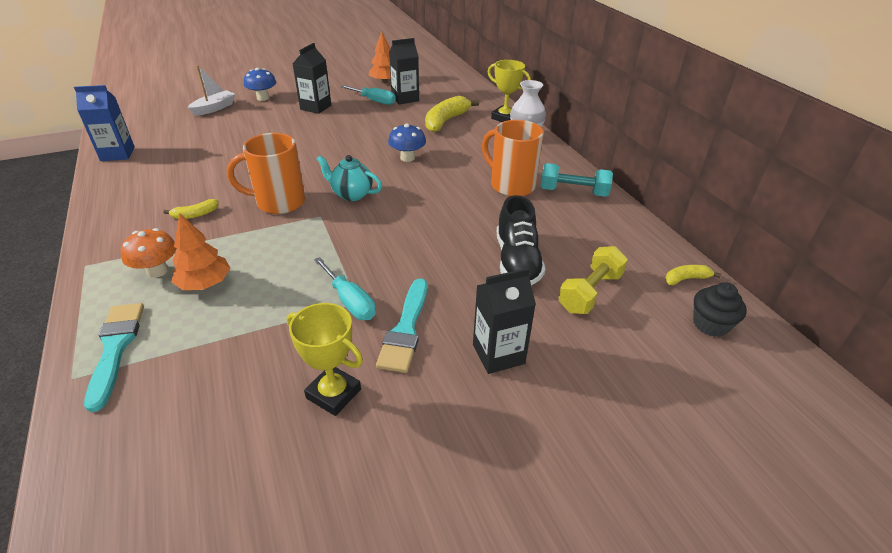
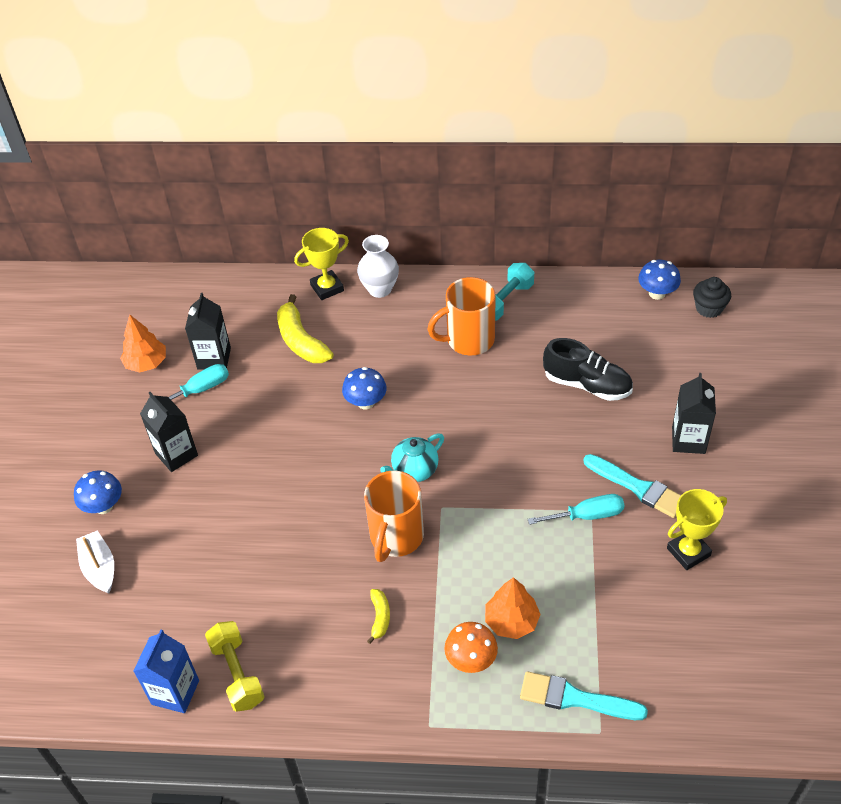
camera: 60 degrees left, 10 degrees up
yellow dumbbell [558,246,628,314] -> yellow dumbbell moved to [205,621,265,712]
yellow banana [665,265,721,285] -> blue mushroom [638,260,681,300]

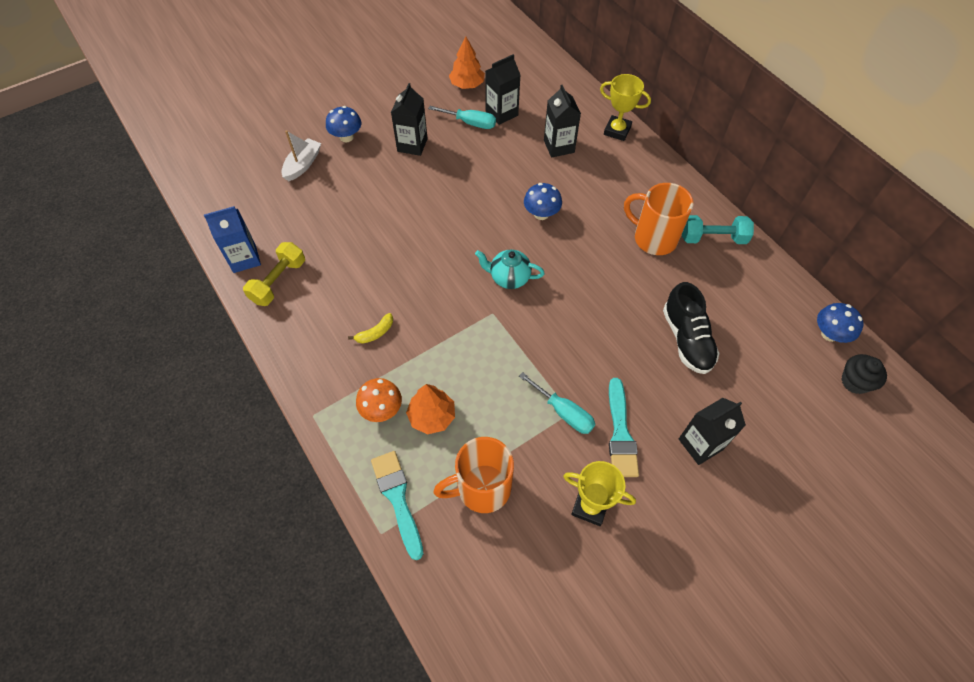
camera: 50 degrees right, 10 degrees up
yellow banana [277,294,333,363] -> black carton [544,85,581,158]
white vase [357,235,399,298] -> none
orange mug [364,471,424,562] -> orange mug moved to [433,437,514,513]

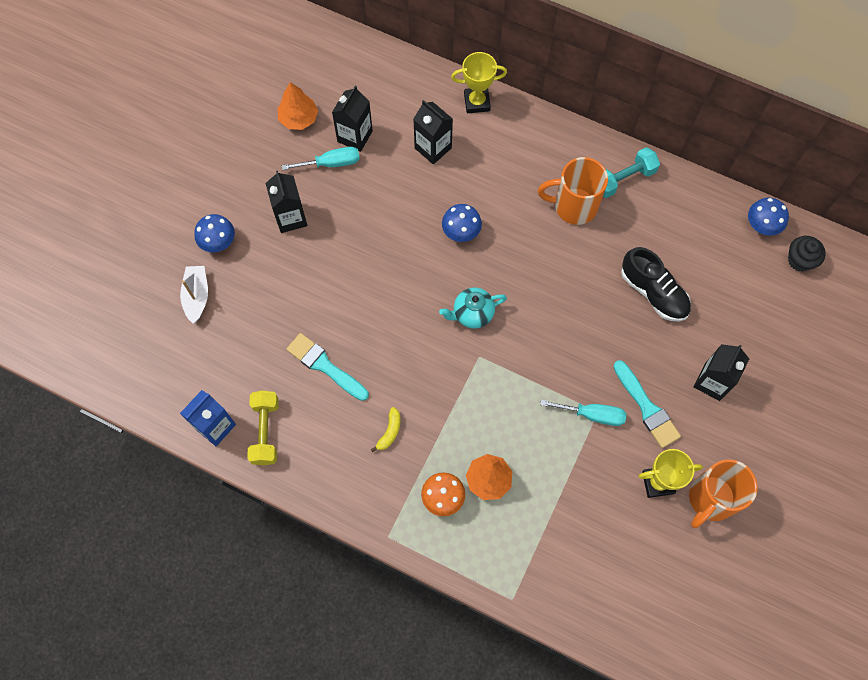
camera: 30 degrees left, 10 degrees up
turquoise brush [371,451,423,560] -> turquoise brush moved to [286,333,369,401]
orange mug [433,437,514,513] -> orange mug moved to [689,459,758,528]

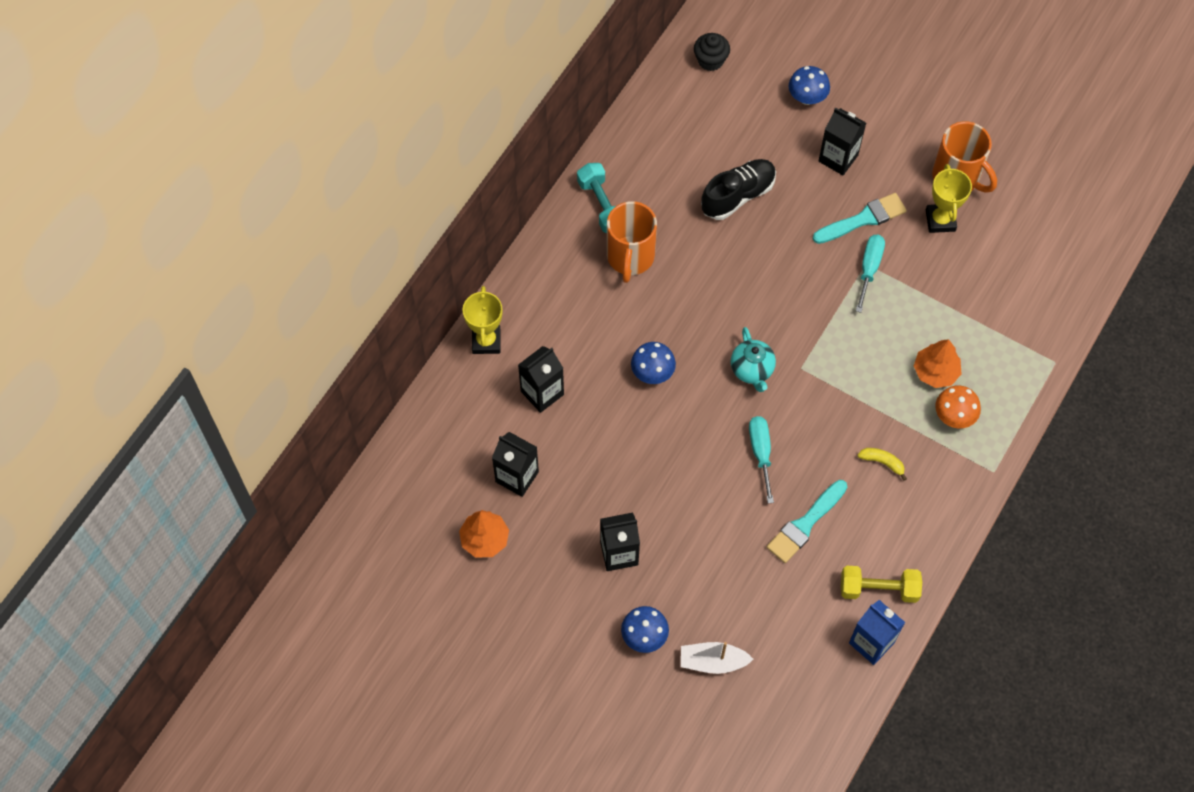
camera: 85 degrees left, 5 degrees down
turquoise screwdriver [282,147,360,170] -> turquoise screwdriver moved to [749,416,774,504]
blue mushroom [748,198,789,235] -> blue mushroom moved to [789,66,830,105]

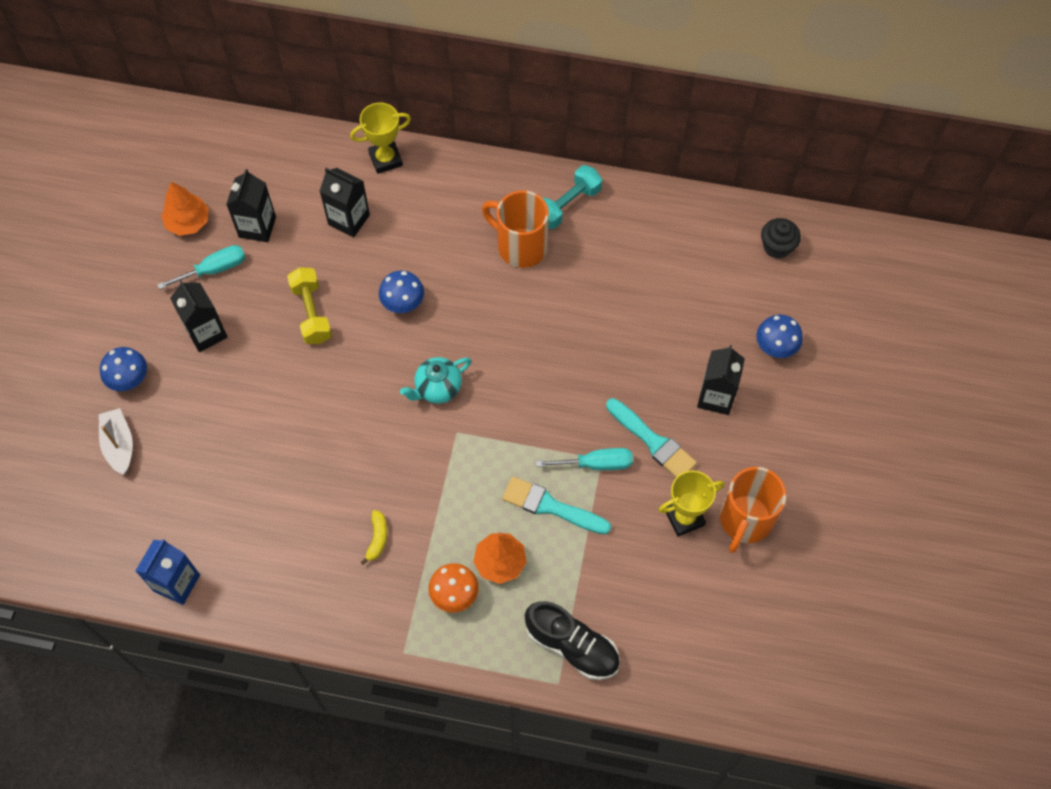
camera: 70 degrees right, 0 degrees up
orange mug [607,201,657,283] -> orange mug turned 45 degrees clockwise [482,190,549,268]
black shoe [701,159,776,220] -> black shoe moved to [525,601,620,680]
turquoise screwdriver [749,416,774,504] -> turquoise screwdriver moved to [157,245,245,289]
turquoise brush [767,480,847,563] -> turquoise brush moved to [502,477,611,534]
yellow dumbbell [841,566,922,603] -> yellow dumbbell moved to [287,267,332,344]

